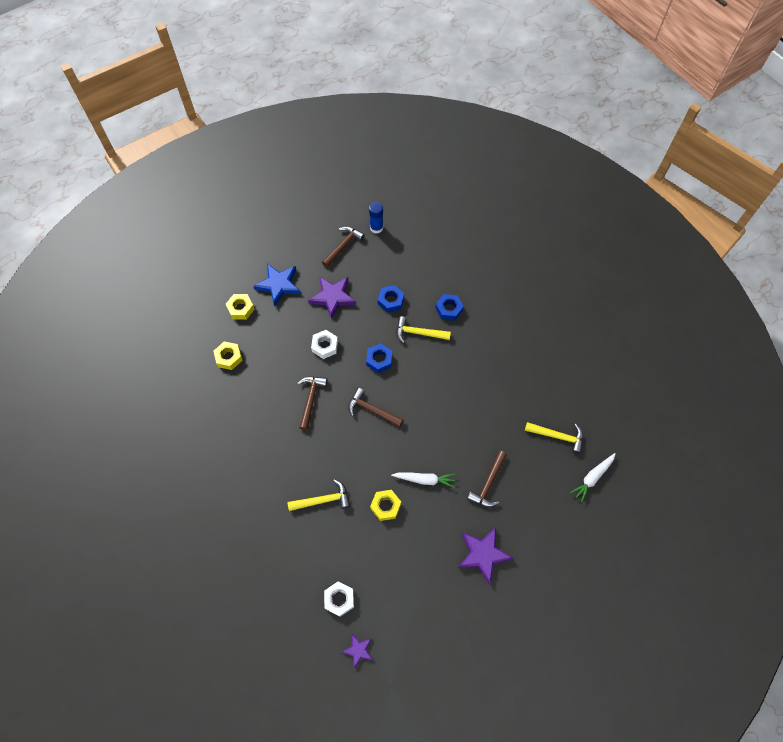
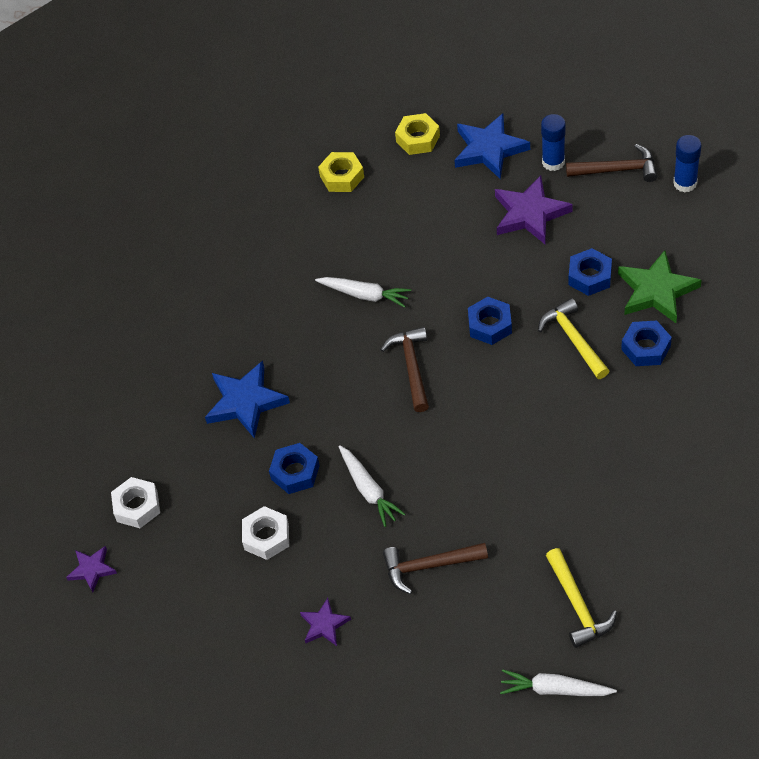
camera: 60 degrees right, 10 degrees down
yellow hammer [288,479,350,511] -> blue star [205,361,290,439]
brown hammer [298,377,327,430] -> white carrot [315,277,411,308]
white nut [311,330,338,359] -> white nut moved to [242,506,289,560]
yellow nut [370,490,401,521] -> blue nut [269,443,320,494]
purple star [458,527,513,584] -> purple star [300,598,351,646], size x0.55
none -> blue glue stick [541,114,566,171]
none -> green star [618,250,701,323]

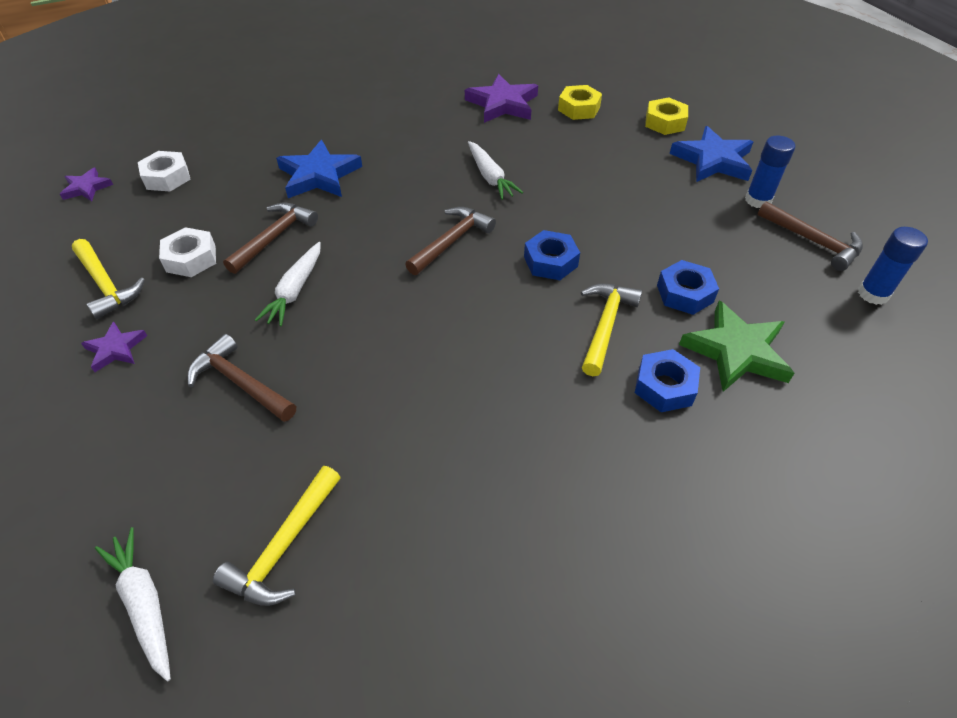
camera: 40 degrees right, 5 degrees down
blue nut [269,443,320,494] -> brown hammer [223,203,318,274]
purple star [495,176,573,244] -> purple star moved to [465,74,538,123]
none -> yellow hammer [72,239,145,319]

